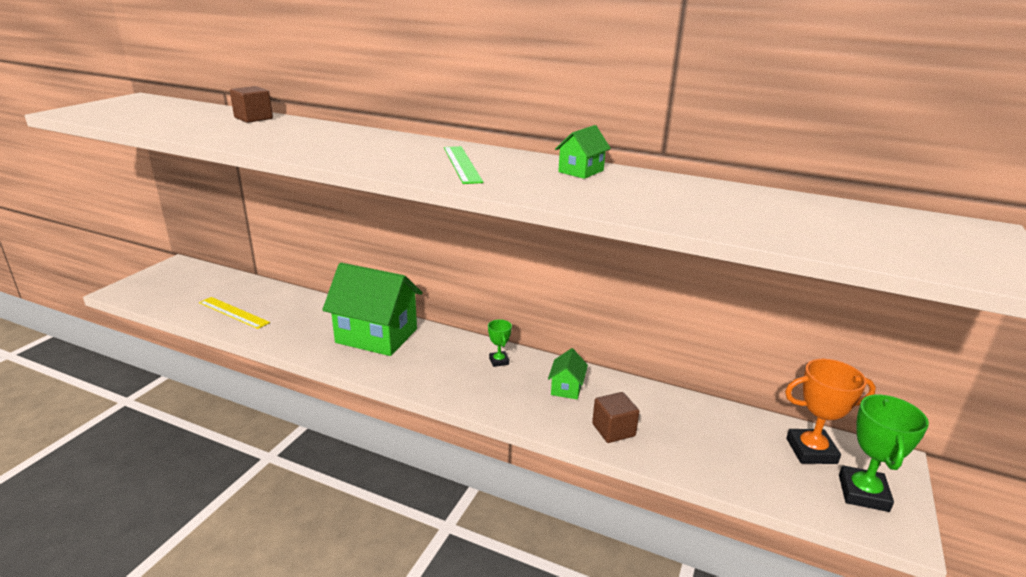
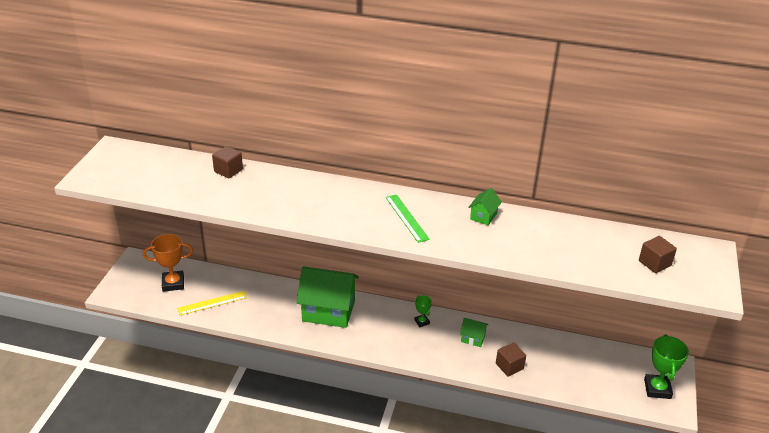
camera: 10 degrees left, 10 degrees up
yellow ruler [199,297,270,329] -> yellow ruler turned 45 degrees counterclockwise [177,291,247,315]
green house [548,348,588,400] -> green house turned 75 degrees counterclockwise [460,318,489,347]
orange trophy [785,359,876,464] -> orange trophy moved to [143,234,193,292]
none -> brown cube [639,236,677,273]

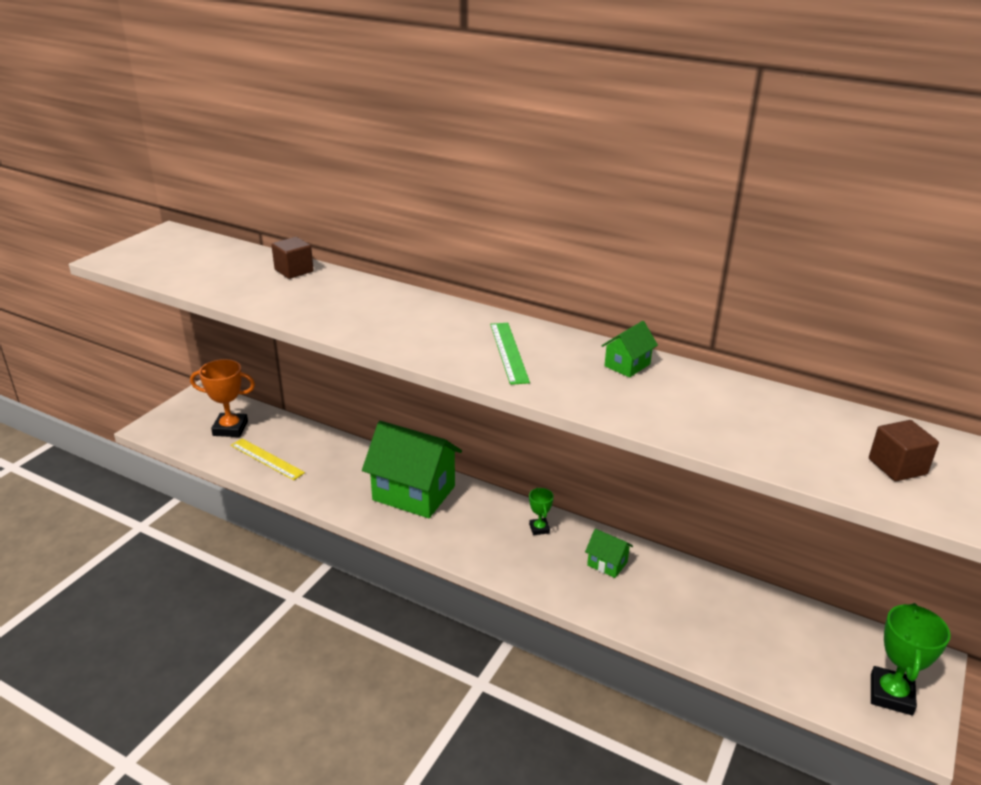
camera: 15 degrees right, 5 degrees down
yellow ruler [177,291,247,315] -> yellow ruler turned 45 degrees clockwise [231,438,305,480]
brown cube [496,343,526,376] -> none

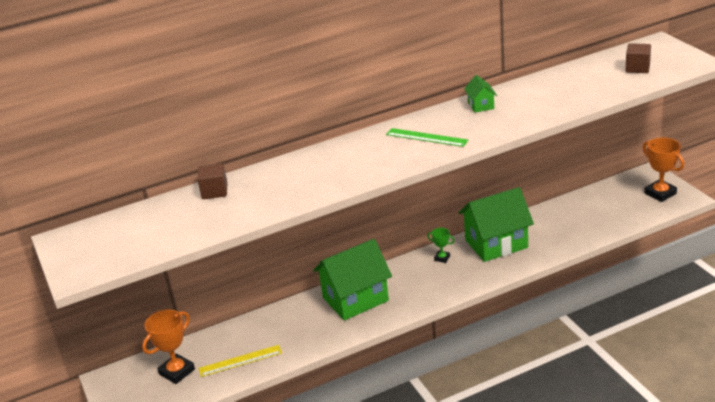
camera: 50 degrees left, 0 degrees up
green house [585,529,633,578] -> green house [458,187,534,262], size x2.25
green trophy [871,603,951,715] -> orange trophy [643,138,684,202]

